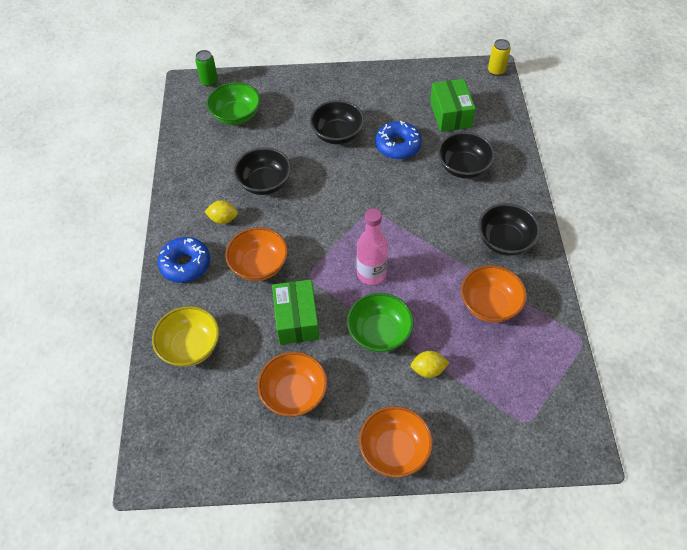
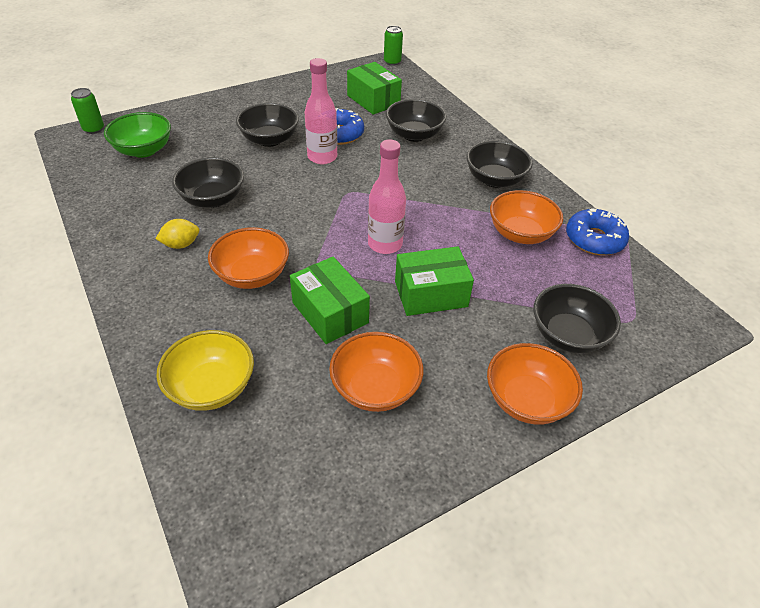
camera: 30 degrees left, 10 degrees down
blue donut [157,237,210,283] -> blue donut moved to [566,208,629,255]
green bowl [347,293,414,353] -> green box [395,246,474,316]
yellow lemon [411,351,450,378] -> none
yellow can [488,39,511,76] -> green can [384,26,403,66]
none -> pink bottle [305,58,337,164]
none -> black bowl [534,284,621,353]

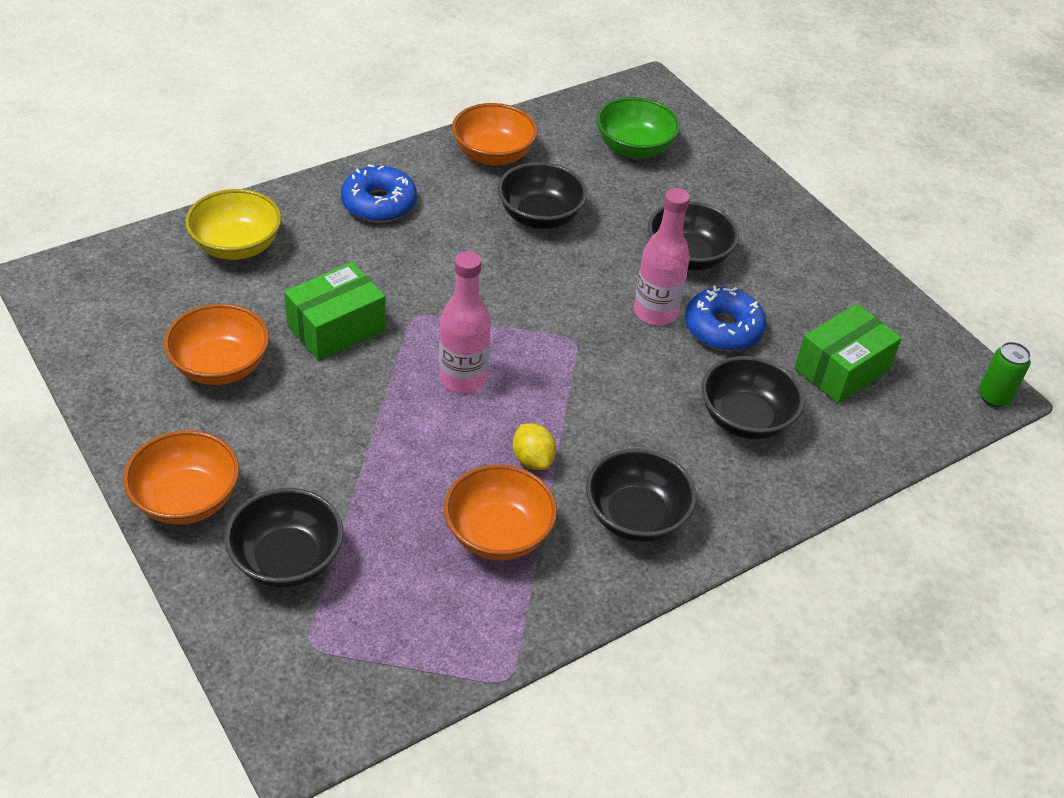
camera: 85 degrees right, 0 degrees up
green can [71,88,104,134] -> none
yellow lemon [156,219,199,249] -> yellow lemon moved to [513,424,556,470]
orange bowl [208,227,289,289] -> orange bowl moved to [452,103,538,166]
green box [395,246,474,316] -> none
blue donut [566,208,629,255] -> blue donut moved to [341,164,417,223]

